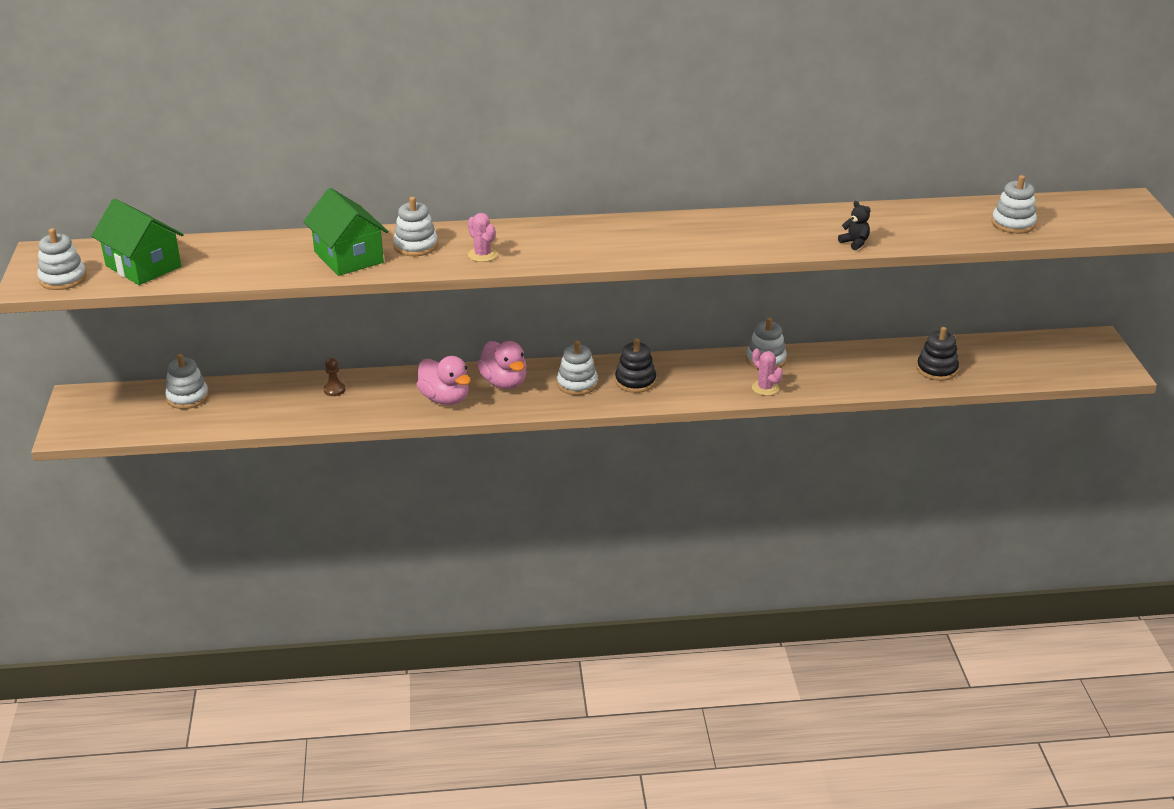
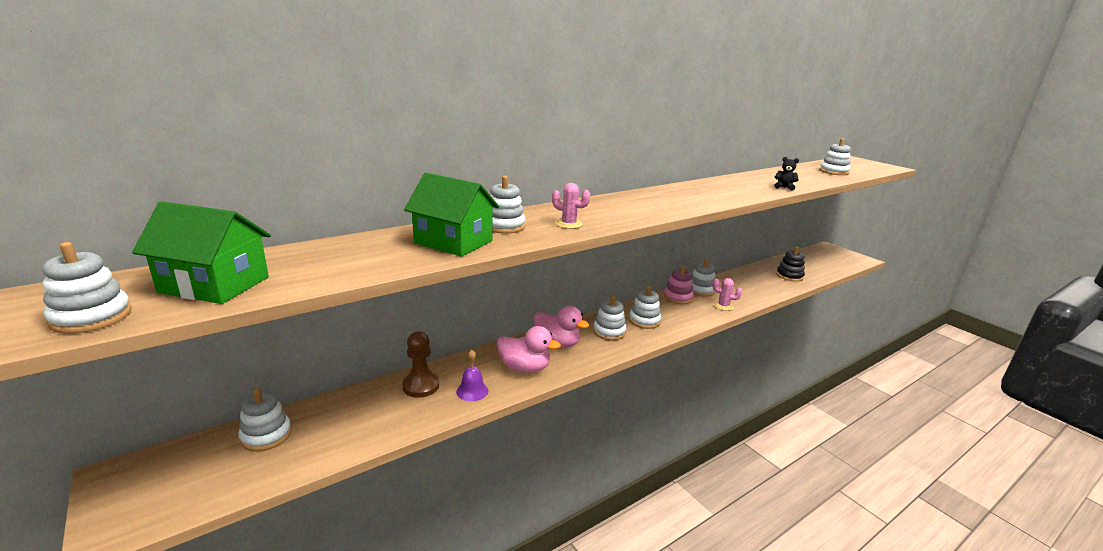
camera: 30 degrees left, 10 degrees down
brown pawn [324,358,346,396] -> brown pawn [402,331,439,398], size x1.72
black stacking toy [615,338,656,393] -> white stacking toy [629,286,661,329]
none -> purple bell [456,350,488,401]
none -> pink stacking toy [664,265,694,304]

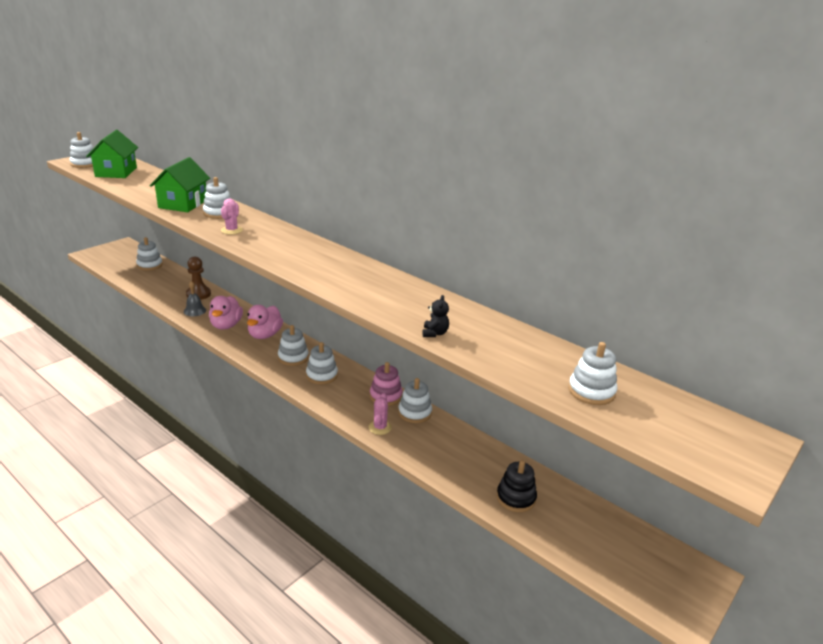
camera: 75 degrees right, 5 degrees up
purple bell [456,350,488,401] -> grey bell [184,281,206,316]

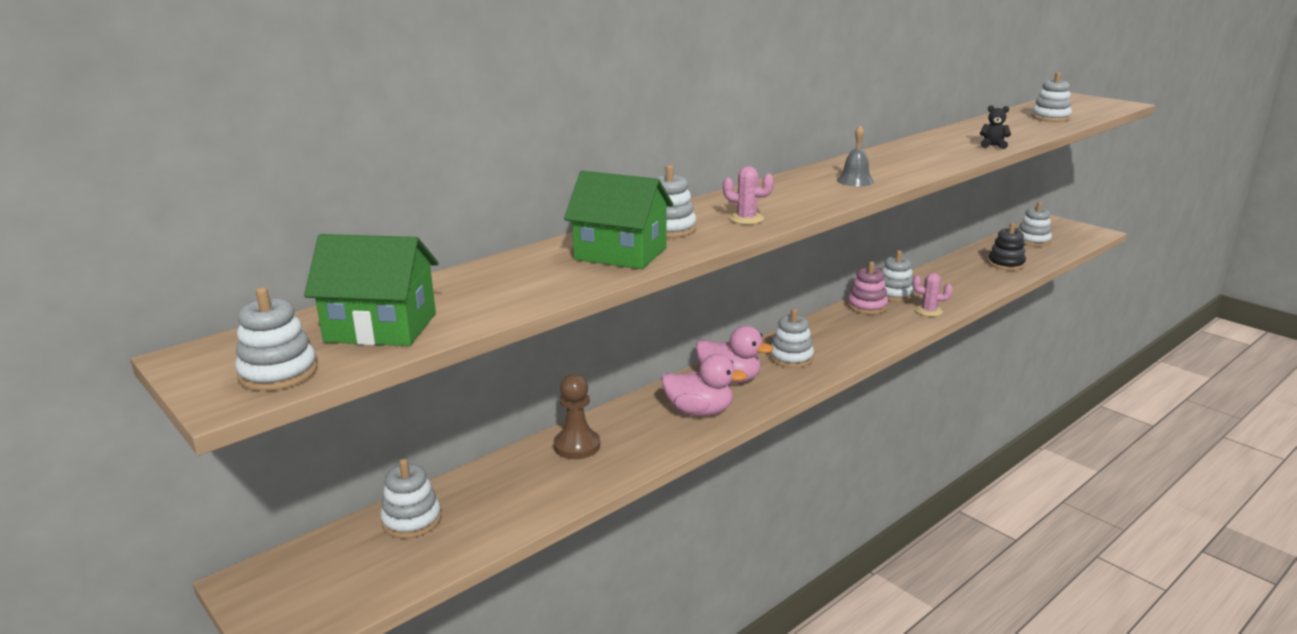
camera: 80 degrees left, 5 degrees down
grey bell [184,281,206,316] -> grey bell moved to [837,125,874,186]
white stacking toy [306,342,338,384] -> white stacking toy moved to [1018,202,1052,246]

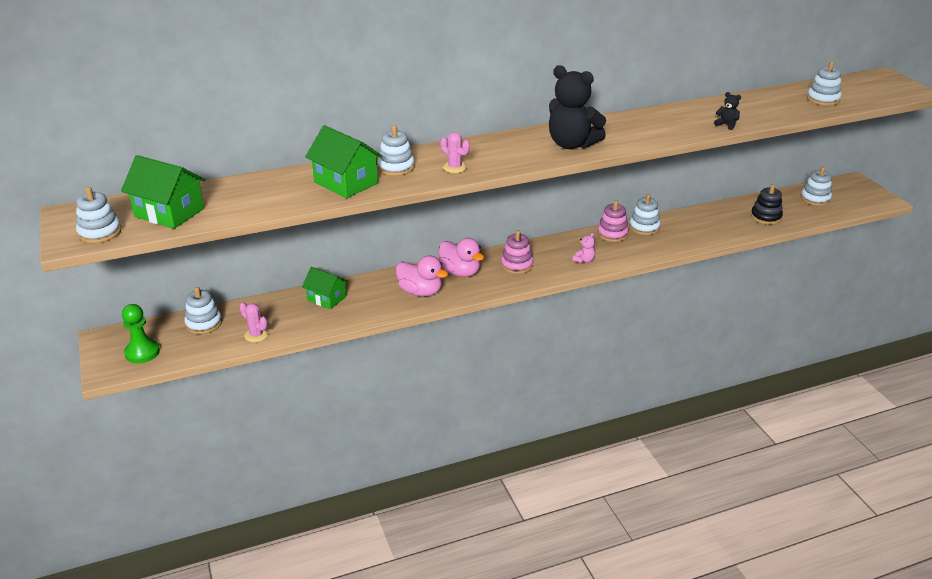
camera: 20 degrees right, 10 degrees up
brown pawn [554,374,600,459] -> green house [302,267,348,309]
white stacking toy [769,309,814,368] -> pink stacking toy [501,230,533,274]
grey bell [837,125,874,186] -> black teddy bear [549,65,606,149]
pink cactus [912,273,952,317] -> pink cactus moved to [239,302,269,342]
none -> green pawn [122,304,160,363]
none -> pink teddy bear [572,232,595,263]

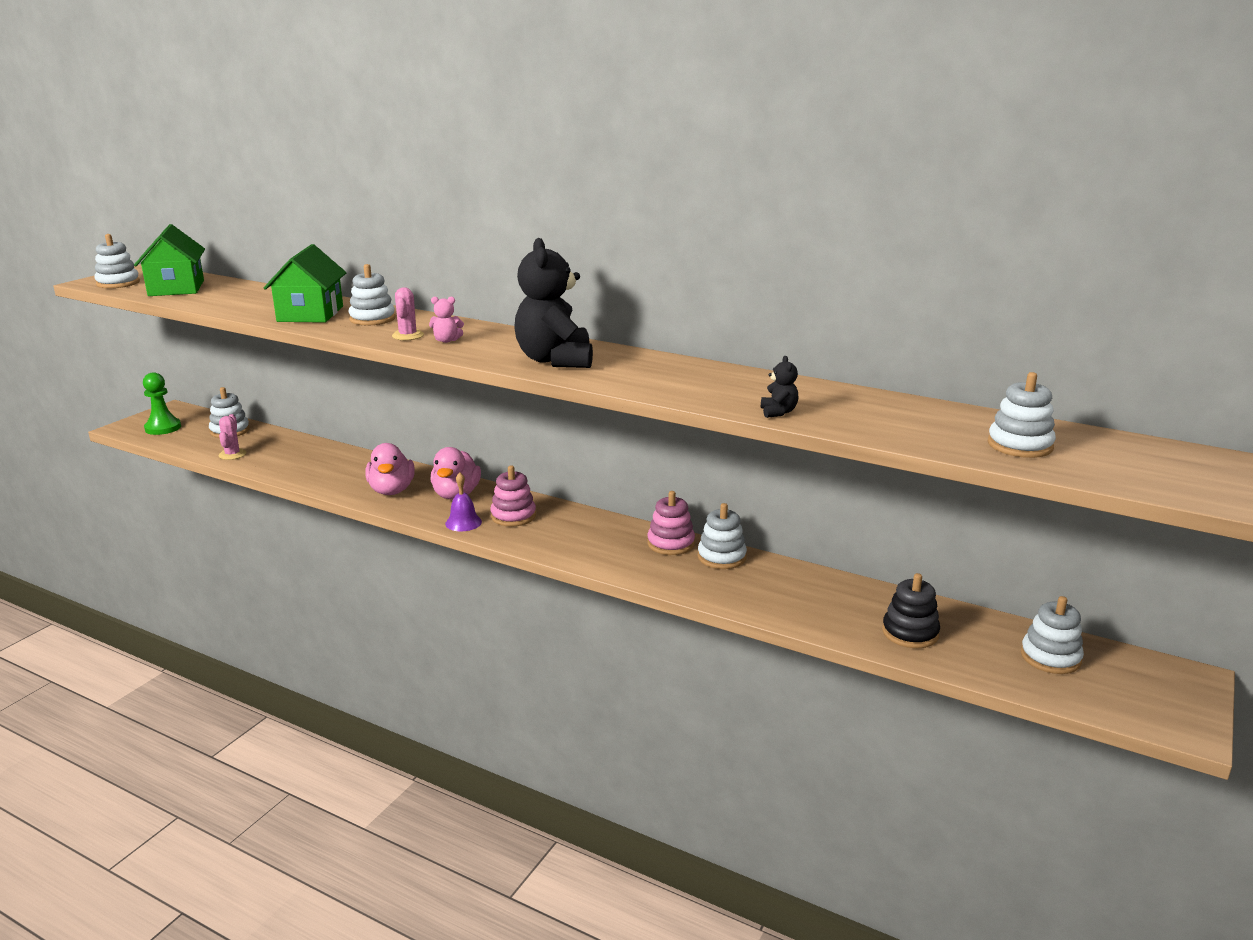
camera: 50 degrees right, 10 degrees down
green house [302,267,348,309] -> none
pink teddy bear [572,232,595,263] -> pink teddy bear moved to [429,297,464,343]
none -> purple bell [445,472,482,532]

